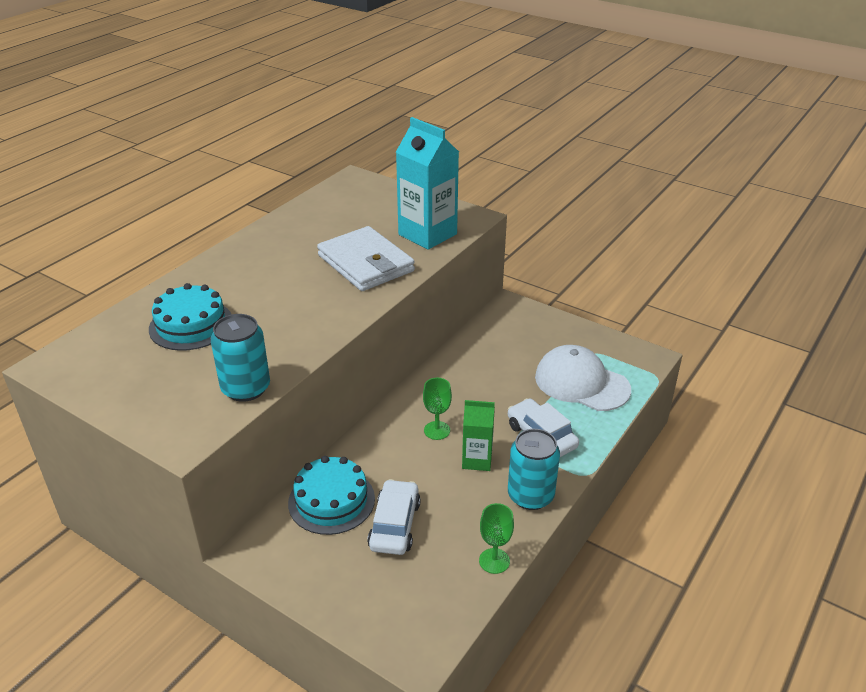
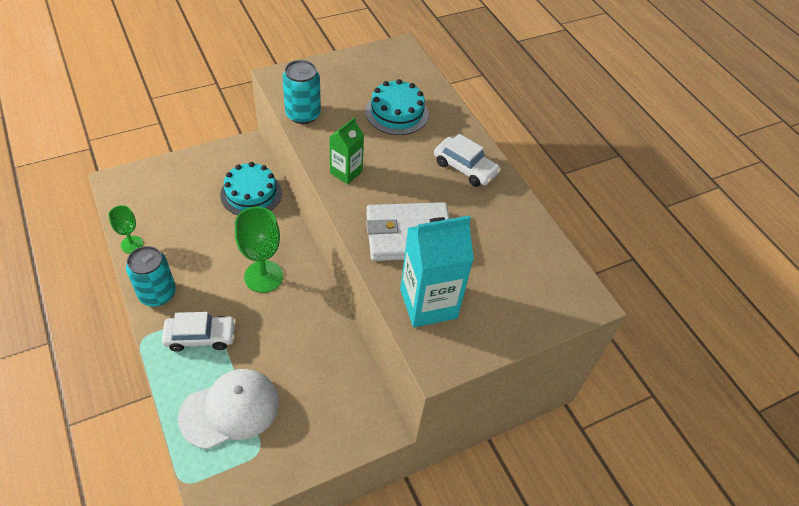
camera: 115 degrees right, 15 degrees up
white car [367,479,421,555] -> white car moved to [434,134,501,187]
green goblet [423,378,452,440] -> green goblet [235,207,283,293], size x1.75
green carton [462,400,495,471] -> green carton moved to [329,117,364,184]

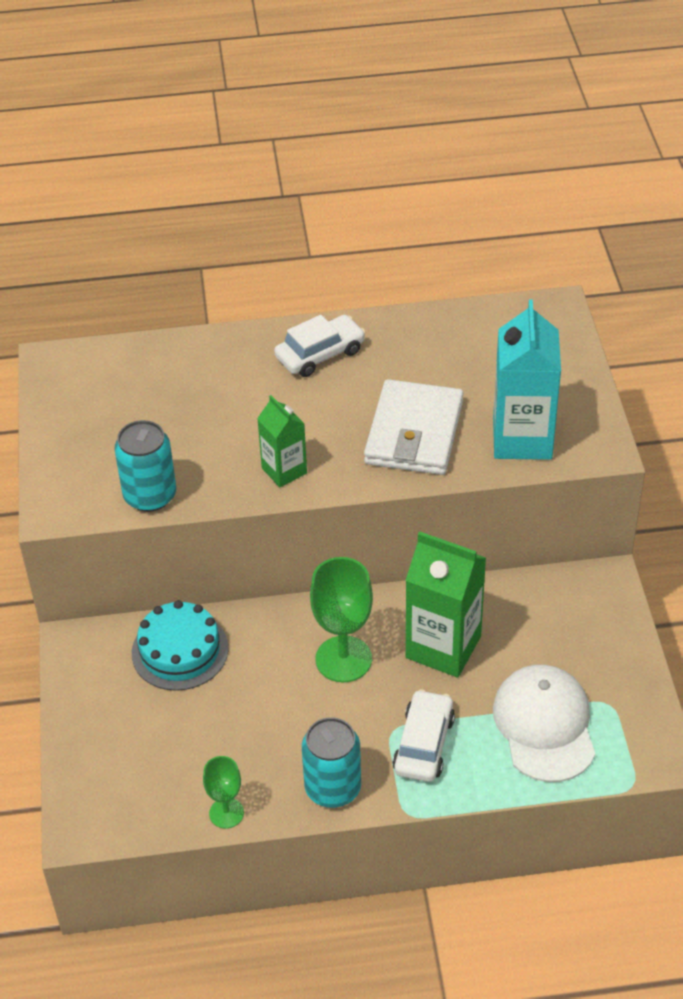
camera: 65 degrees left, 5 degrees down
turquoise cake [365,79,429,135] -> none
none -> green carton [406,531,486,677]

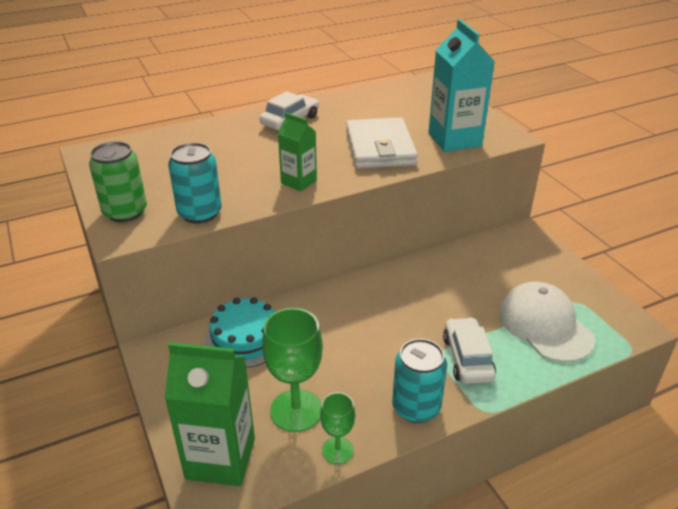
camera: 20 degrees left, 10 degrees down
green goblet [310,557,373,682] -> green goblet moved to [262,308,323,432]
green carton [406,531,486,677] -> green carton moved to [164,342,255,486]
none -> green can [89,141,147,222]

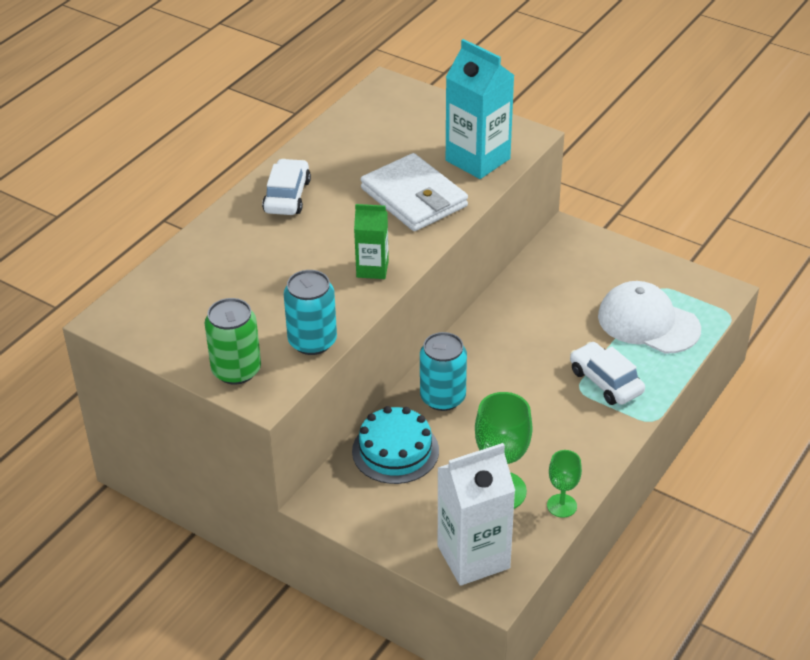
camera: 30 degrees left, 5 degrees up
green carton [164,342,255,486] -> white carton [438,443,515,586]
turquoise can [392,339,447,423] -> turquoise can moved to [420,332,467,411]

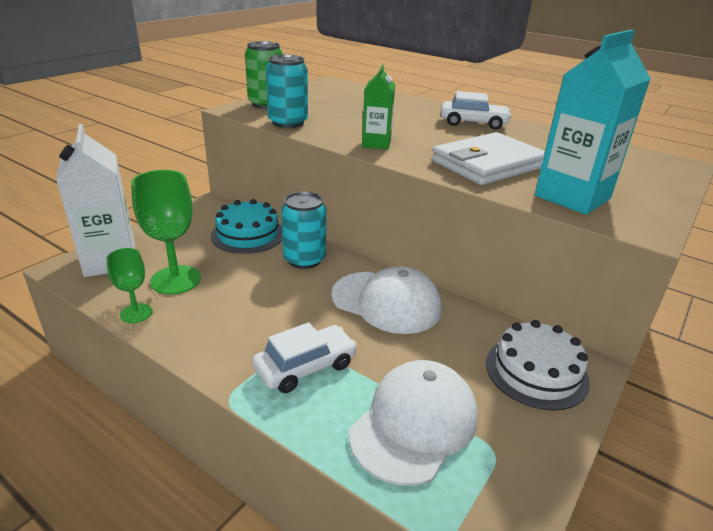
camera: 90 degrees right, 10 degrees down
none -> white cap [331,266,442,334]
none -> white cake [486,320,590,411]

